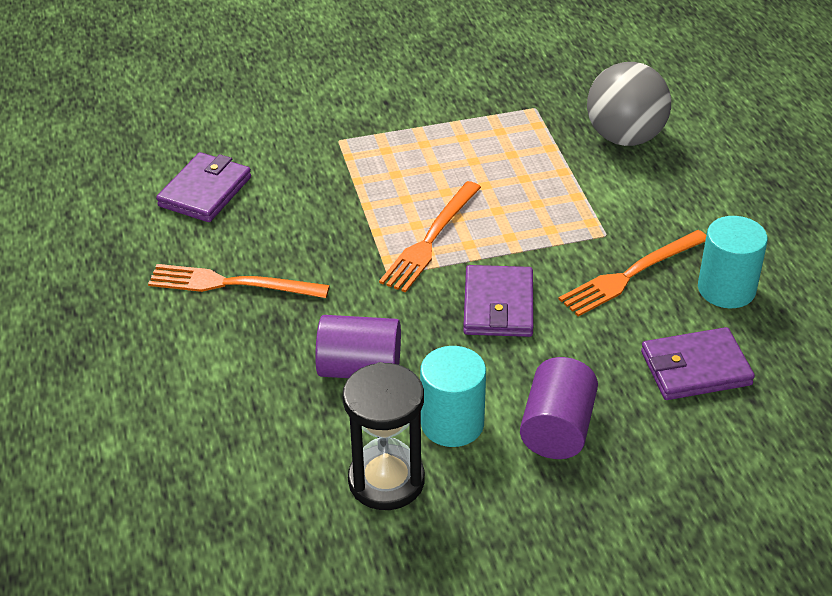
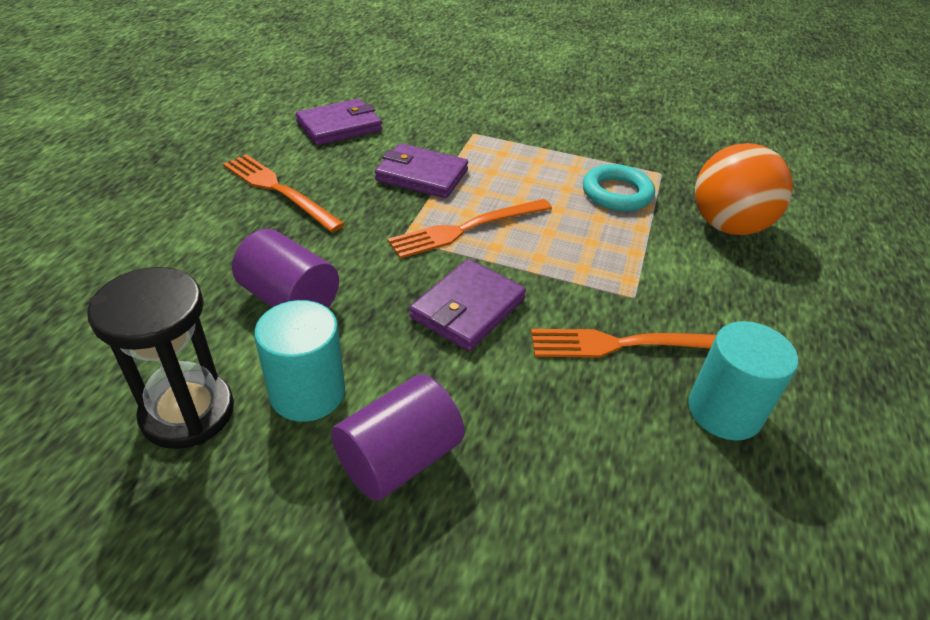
camera: 30 degrees right, 0 degrees up
grey ball [587,62,671,146] -> orange ball [695,143,793,235]
purple wallet [641,327,755,400] -> purple wallet moved to [375,143,468,198]
none -> turquoise ring [583,164,655,211]

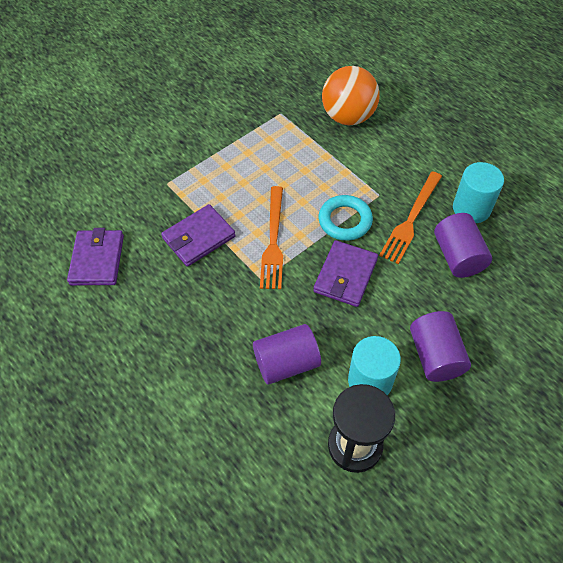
camera: 55 degrees left, 15 degrees up
orange fork [223,154,345,232] -> none
purple wallet [409,259,526,351] -> purple wallet turned 45 degrees clockwise [313,240,378,307]
turquoise ring [583,164,655,211] -> turquoise ring moved to [319,195,373,241]
none -> purple cylinder [434,213,492,278]

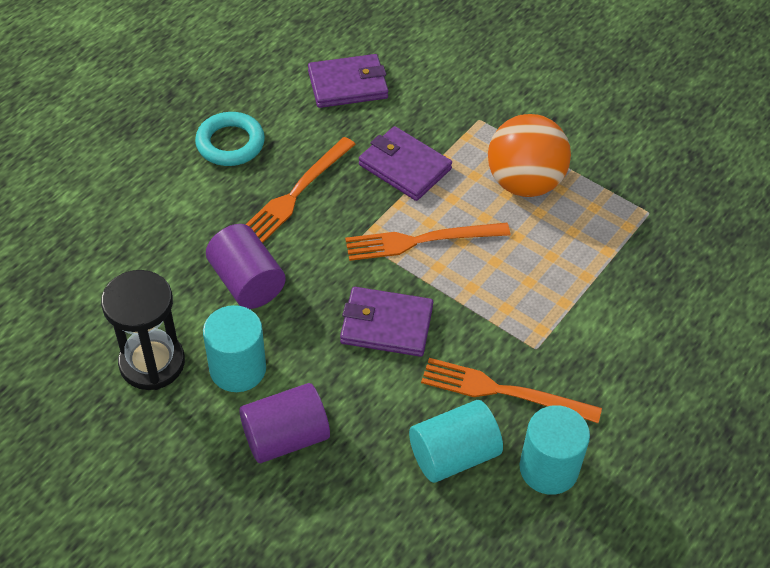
camera: 75 degrees right, 5 degrees down
turquoise ring [319,195,373,241] -> turquoise ring moved to [195,112,265,166]
orange ball [322,66,380,125] -> orange ball moved to [488,114,571,197]
purple cylinder [434,213,492,278] -> turquoise cylinder [409,400,503,483]
none -> orange fork [245,137,356,243]

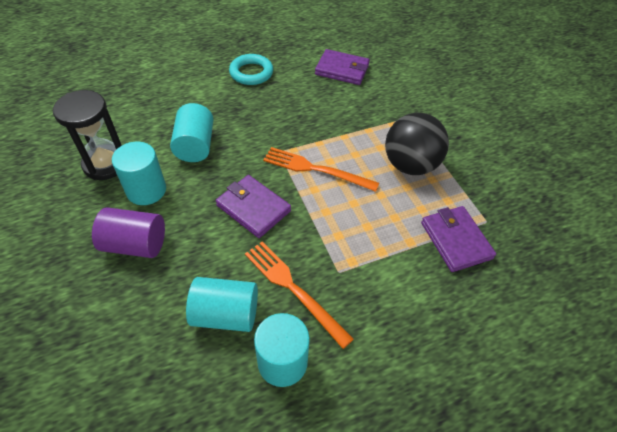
camera: 30 degrees right, 0 degrees up
purple cylinder [206,224,286,309] -> turquoise cylinder [170,103,214,162]
orange fork [245,137,356,243] -> none
purple wallet [359,126,452,201] -> purple wallet moved to [421,206,496,272]
orange ball [488,114,571,197] -> black ball [385,113,449,175]

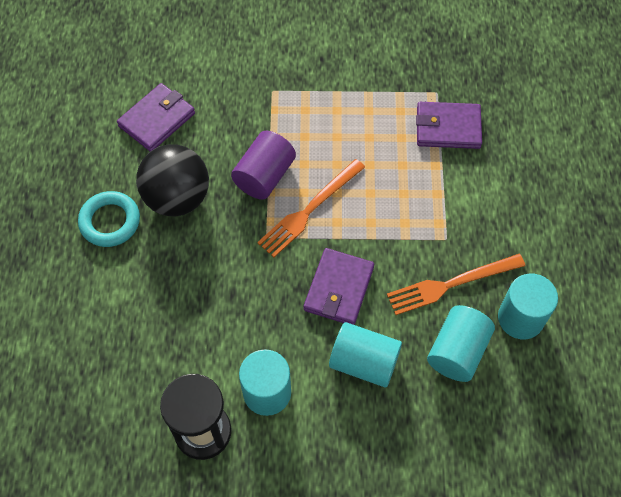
camera: 65 degrees left, 10 degrees up
purple cylinder [92,207,165,258] -> purple cylinder moved to [231,131,296,200]
turquoise cylinder [170,103,214,162] -> turquoise cylinder moved to [329,322,402,388]
purple wallet [216,175,291,238] -> purple wallet turned 45 degrees counterclockwise [304,248,374,325]
black ball [385,113,449,175] -> black ball moved to [136,144,209,216]

